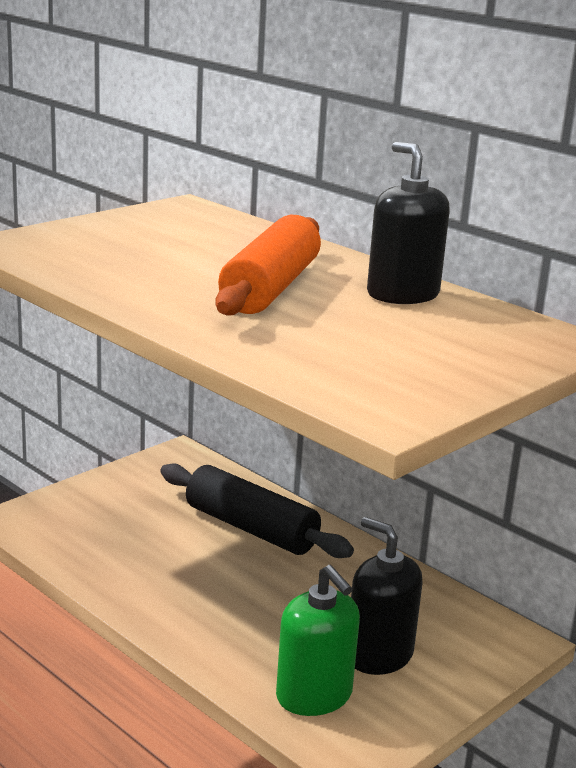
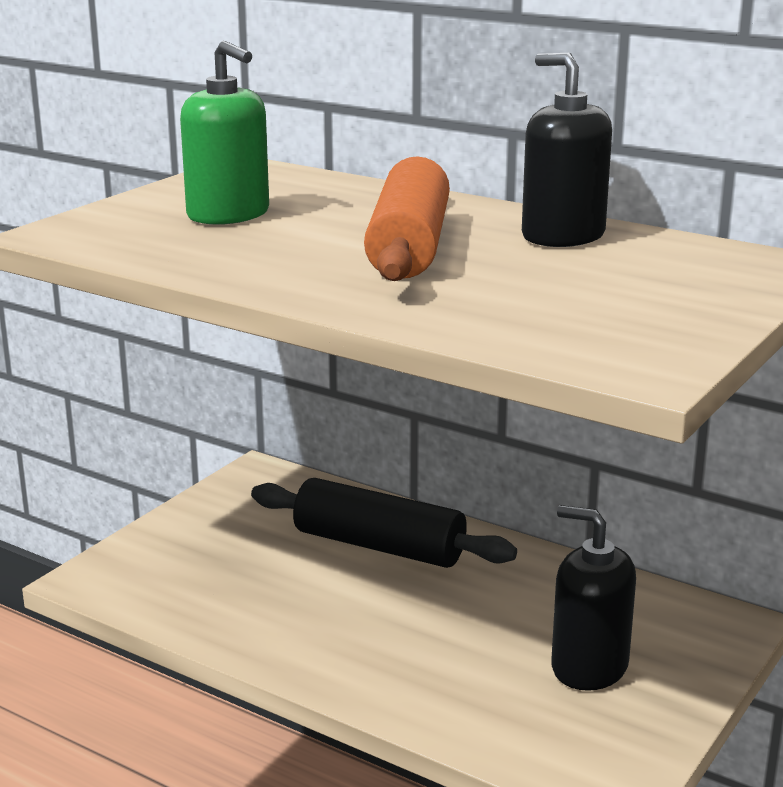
camera: 10 degrees left, 0 degrees up
green soap dispenser [276,565,360,716] -> green soap dispenser moved to [180,41,269,225]

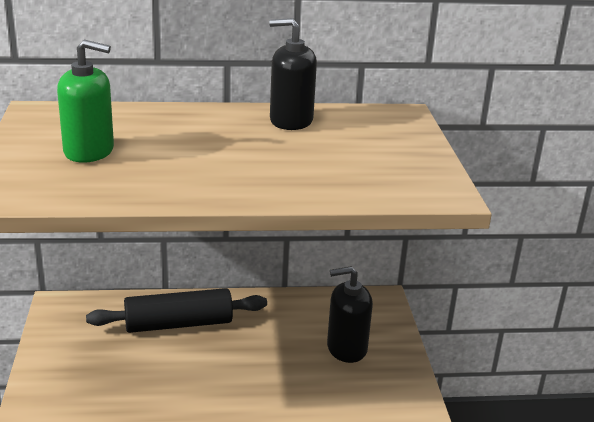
camera: 40 degrees left, 5 degrees up
orange rolling pin [364,156,450,281] -> none

